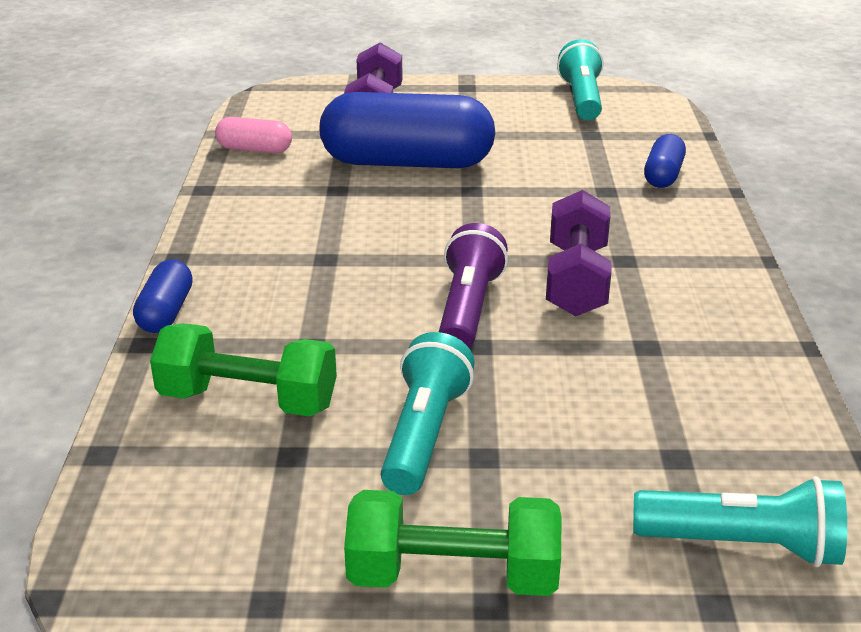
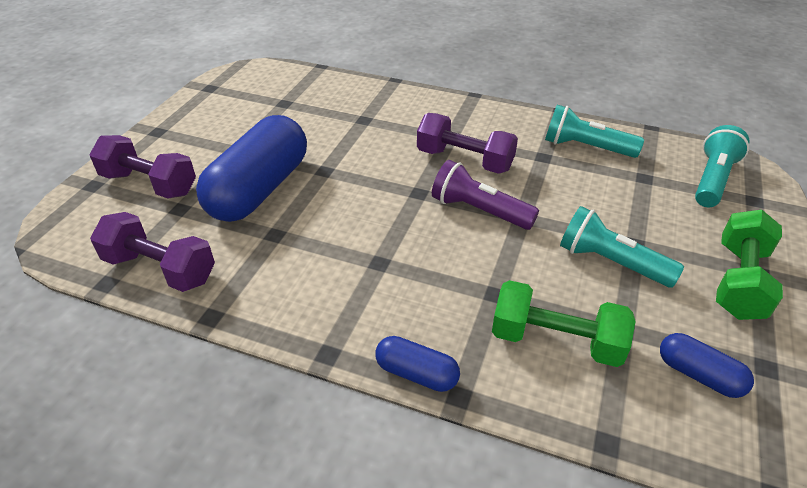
camera: 70 degrees left, 10 degrees up
green dumbbell [150,323,337,416] -> green dumbbell turned 75 degrees clockwise [492,280,636,367]
pink capsule [215,117,292,153] -> purple dumbbell [90,212,215,292]
turquoise flashlight [557,39,604,120] -> turquoise flashlight moved to [545,105,644,158]
blue capsule [644,134,686,188] -> blue capsule moved to [660,333,754,398]

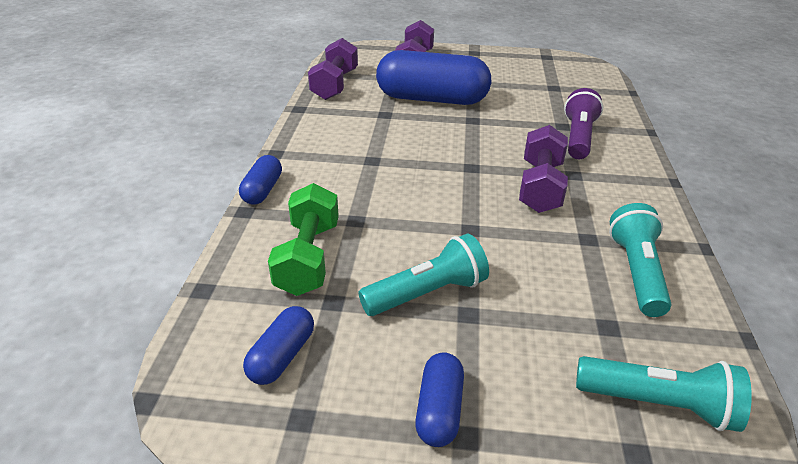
camera: 75 degrees right, 5 degrees down
purple flashlight [432,160,539,230] -> purple flashlight moved to [564,88,603,159]
turquoise flashlight [560,206,684,288] -> turquoise flashlight turned 45 degrees clockwise [358,234,489,316]
green dumbbell [716,210,783,320] -> blue capsule [415,352,464,447]

